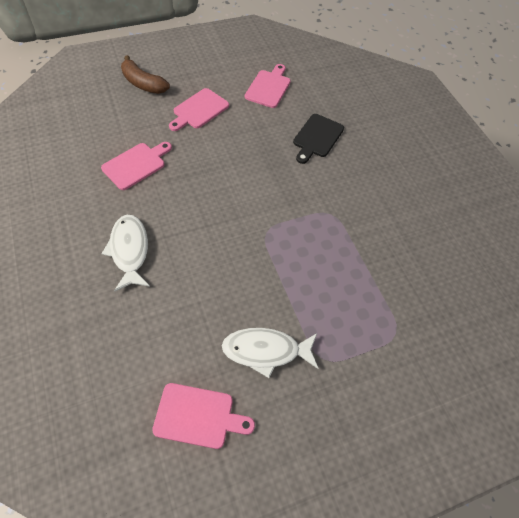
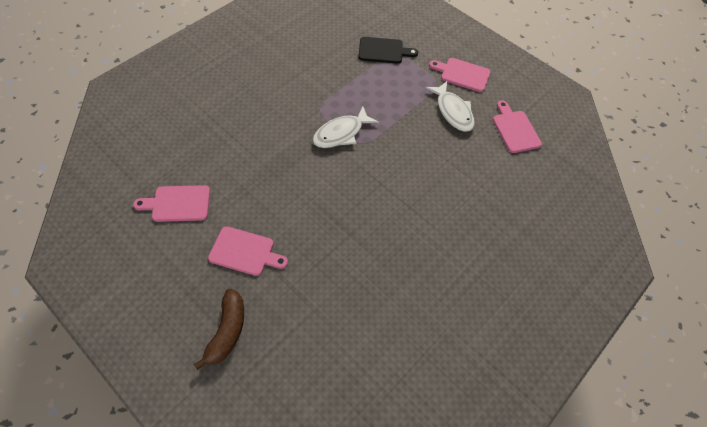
camera: 115 degrees left, 0 degrees up
pink cutting board [101,142,172,190] -> pink cutting board moved to [429,58,491,92]
white fish [101,215,150,292] -> white fish moved to [312,106,379,148]
black cutting board [293,114,344,164] -> black cutting board moved to [359,37,418,64]

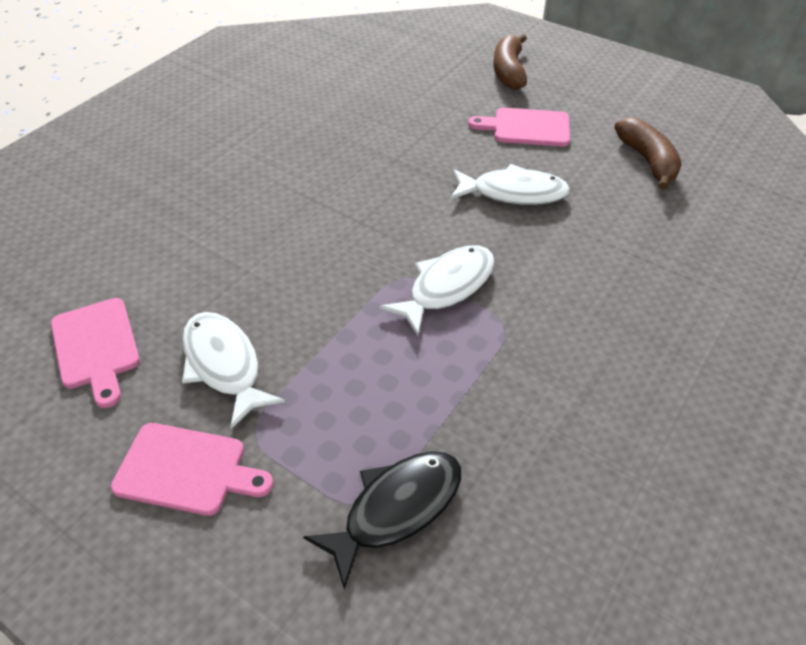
camera: 175 degrees right, 10 degrees down
pink cutting board [133,185,210,222] -> brown banana [614,117,682,190]
black cutting board [359,37,418,64] -> black fish [303,451,461,590]
none -> white fish [450,164,570,205]

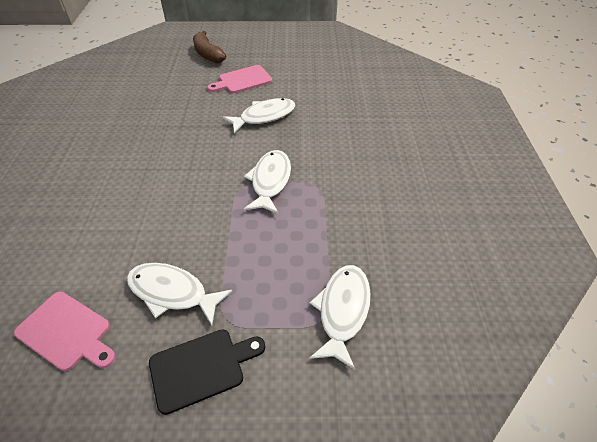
camera: 35 degrees left, 0 degrees up
pink cutting board [111,423,273,516] -> black cutting board [149,329,265,415]
black fish [303,451,461,590] -> white fish [310,265,371,370]
brown banana [614,117,682,190] -> none

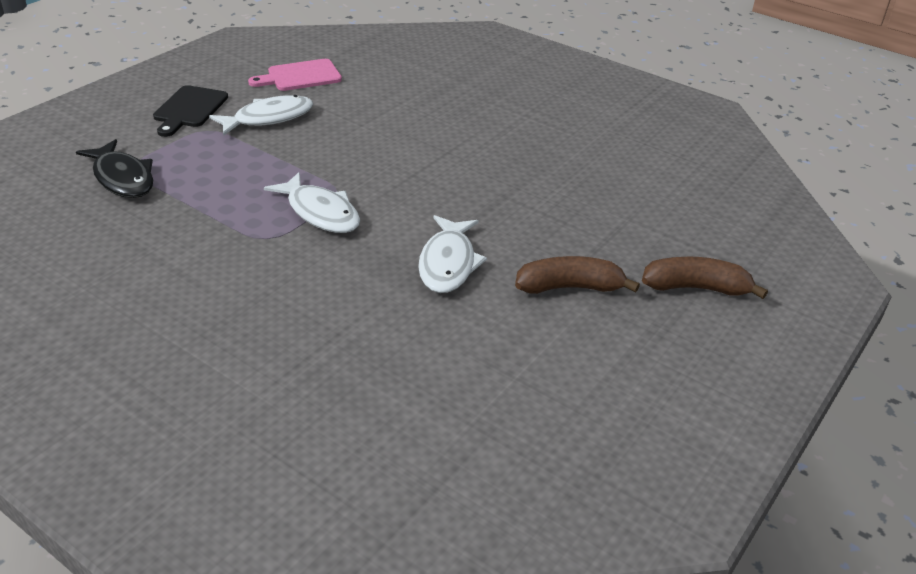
camera: 125 degrees right, 10 degrees down
pink cutting board [208,65,272,93] -> brown banana [515,256,640,294]
white fish [310,265,371,370] -> black fish [76,139,153,198]

